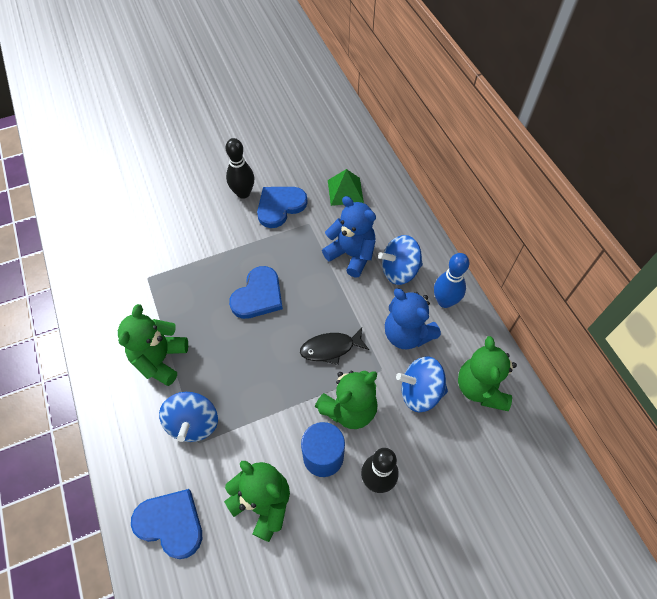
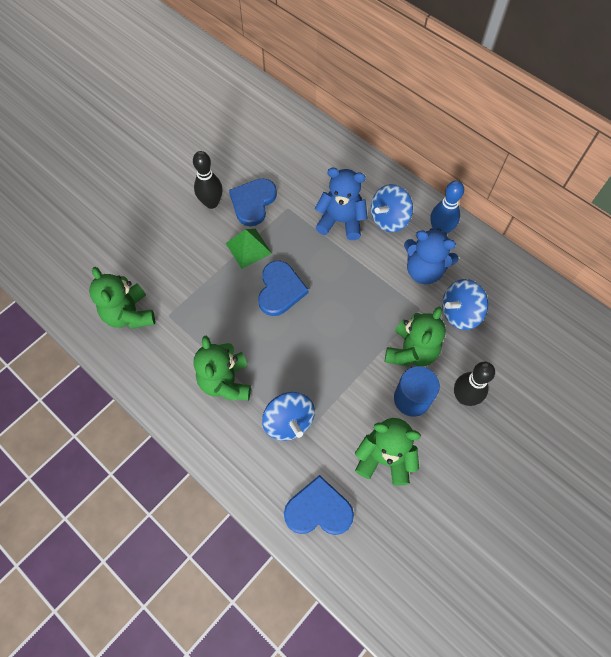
camera: 25 degrees left, 5 degrees up
black fish [300,328,369,365] -> none
green pyramid [328,169,364,206] -> green pyramid moved to [226,229,272,269]
green teddy bear [458,336,517,411] -> green teddy bear moved to [89,267,155,329]

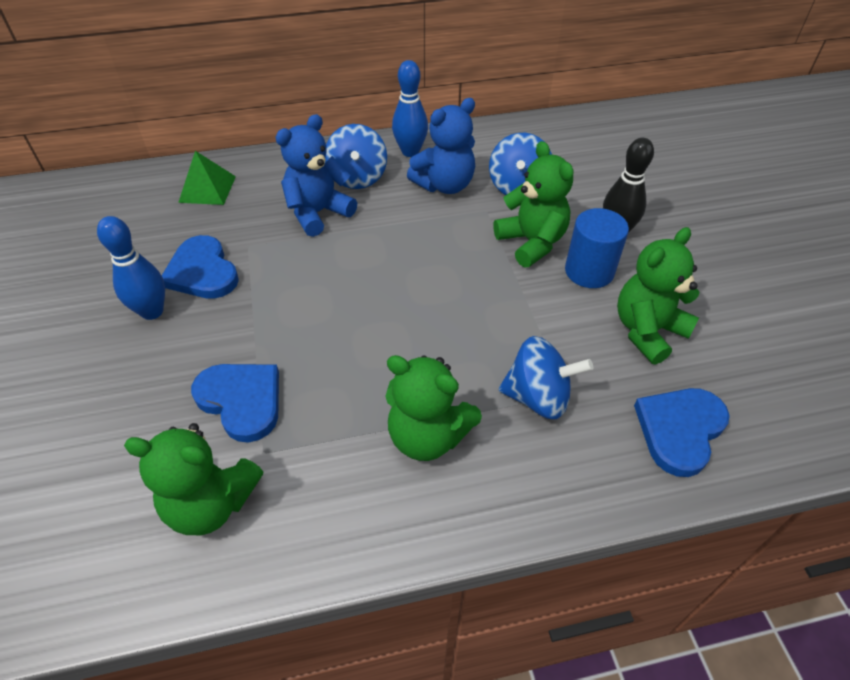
camera: 55 degrees left, 15 degrees down
black bowling pin [193,151,223,209] -> blue bowling pin [97,216,165,320]
green pyramid [226,229,272,269] -> green pyramid moved to [178,151,236,205]
blue heart [258,261,309,316] -> blue heart moved to [191,364,279,443]

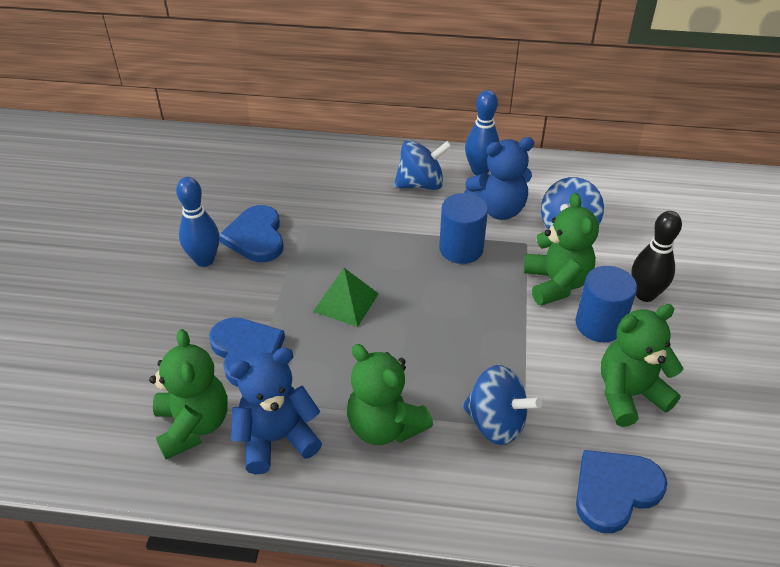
camera: 20 degrees right, 5 degrees down
green teddy bear [124,423,263,535] -> green teddy bear turned 135 degrees counterclockwise [149,329,228,459]
green pyramid [178,151,236,205] -> green pyramid moved to [313,268,379,327]
blue teddy bear [275,114,357,237] -> blue teddy bear moved to [229,347,322,474]
blue spinning top [325,124,387,189] -> blue spinning top turned 120 degrees counterclockwise [394,140,452,190]
none -> blue cylinder [439,193,488,264]

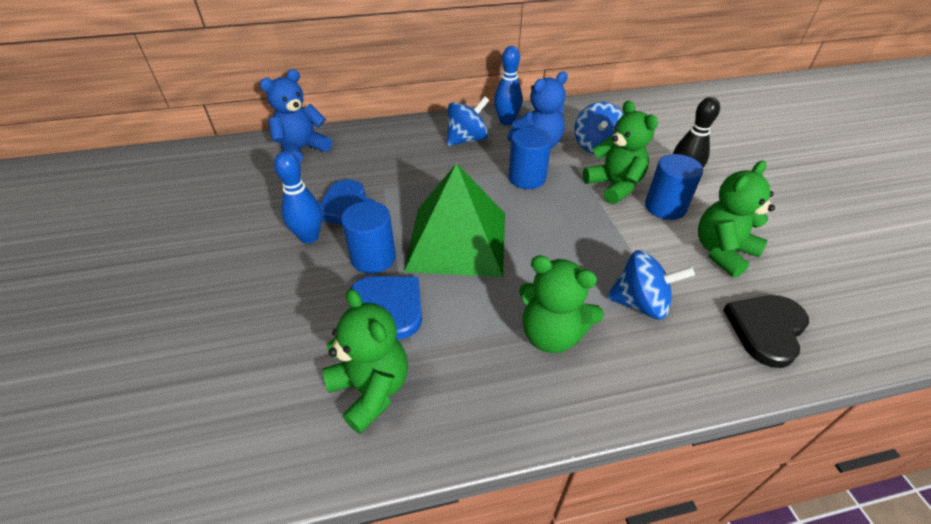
camera: 20 degrees left, 0 degrees up
blue teddy bear [229,347,322,474] -> blue teddy bear moved to [260,69,332,163]
green pyramid [313,268,379,327] -> green pyramid [404,163,505,278], size x2.06
blue heart [576,450,667,533] -> black heart [723,295,809,368]
none -> blue cylinder [341,201,396,274]

